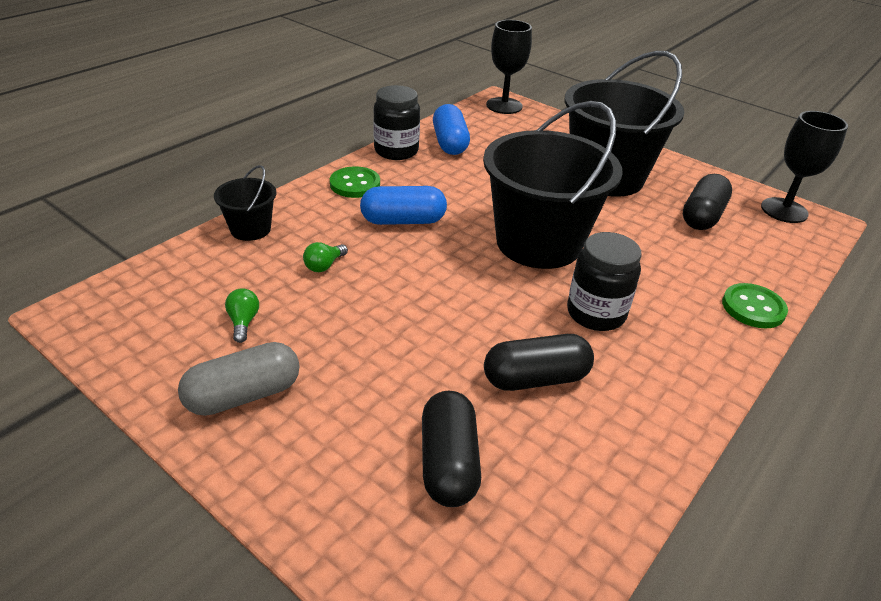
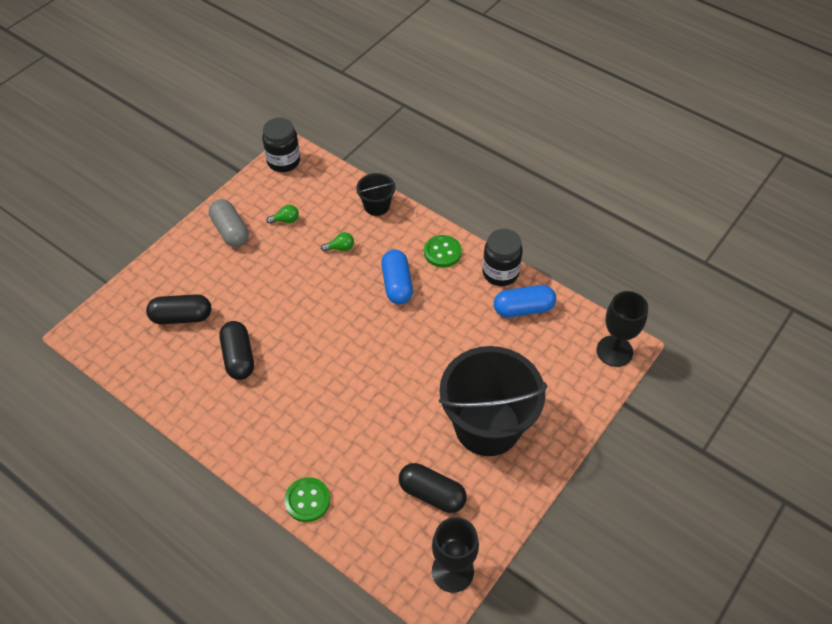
camera: 90 degrees right, 15 degrees up
green light bulb [303,242,348,272] -> green light bulb turned 135 degrees clockwise [321,232,354,251]
black bucket [483,101,623,269] -> none
black jar [567,232,642,331] -> black jar moved to [262,118,300,172]

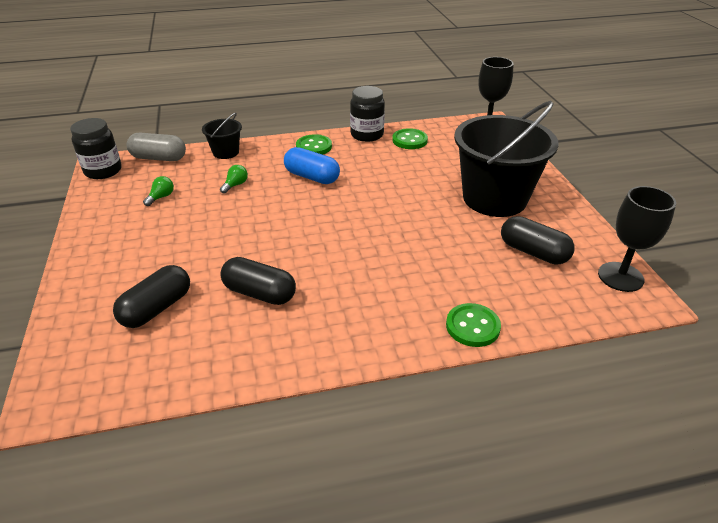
camera: 50 degrees left, 15 degrees down
grey capsule [209,199,249,247] -> grey capsule moved to [127,133,186,161]
black capsule [399,463,467,513] -> black capsule turned 60 degrees clockwise [501,216,575,265]
blue capsule [494,285,556,317] -> green button [392,128,428,149]

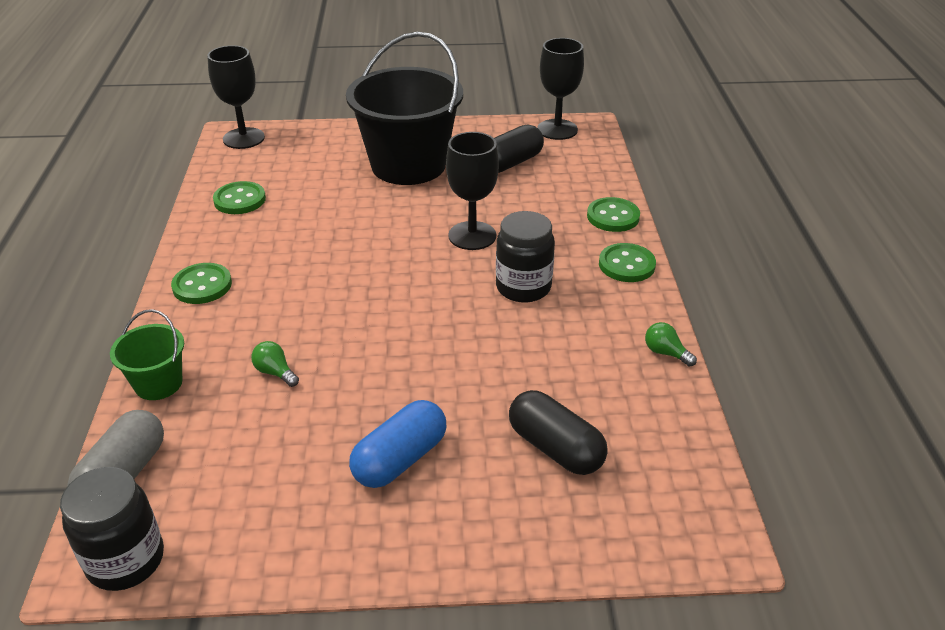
camera: 80 degrees left, 0 degrees up
green light bulb [143,176,174,206] -> green light bulb moved to [645,322,697,367]
black bucket [202,112,242,159] -> green bucket [110,309,184,400]
black capsule [220,257,296,305] -> none
blue capsule [284,147,340,184] -> blue capsule moved to [349,400,446,488]
black jar [350,86,385,142] -> black jar moved to [496,211,555,302]
none -> black goblet [446,132,499,250]
none -> green button [599,243,656,282]

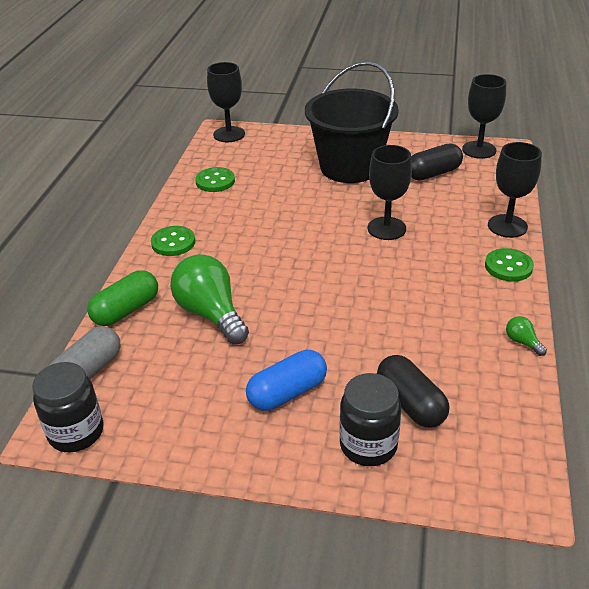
camera: 15 degrees right, 0 degrees up
green bucket [110,309,184,400] -> green capsule [87,270,158,326]
green light bulb [251,341,299,387] -> green light bulb [170,254,249,344], size x2.39
black jar [496,211,555,302] -> black jar moved to [339,373,401,466]
green button [587,197,640,232] -> black goblet [488,142,542,238]

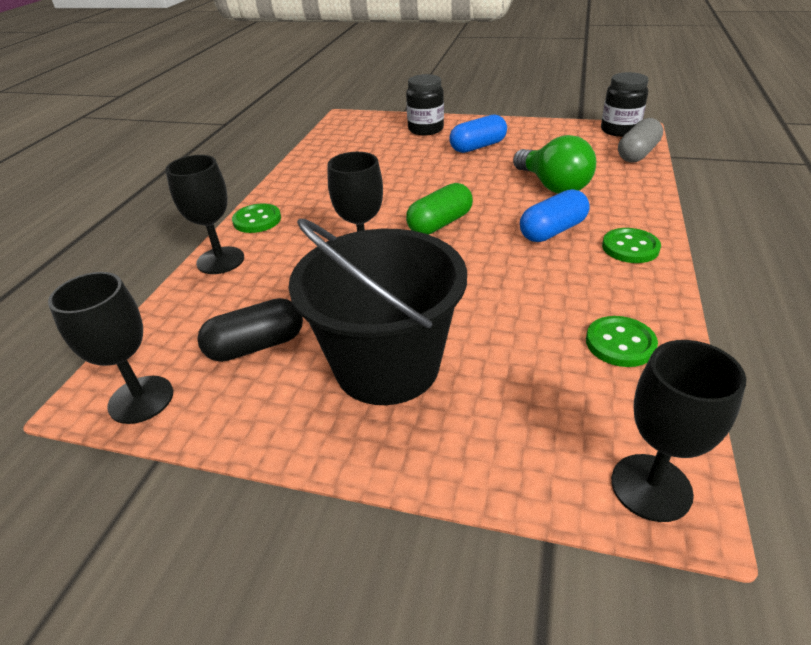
camera: 175 degrees left, 0 degrees up
green capsule [87,270,158,326] -> green capsule moved to [406,183,473,235]
black capsule [377,355,449,428] -> none
green light bulb [506,316,547,356] -> none
none -> blue capsule [520,189,590,242]

